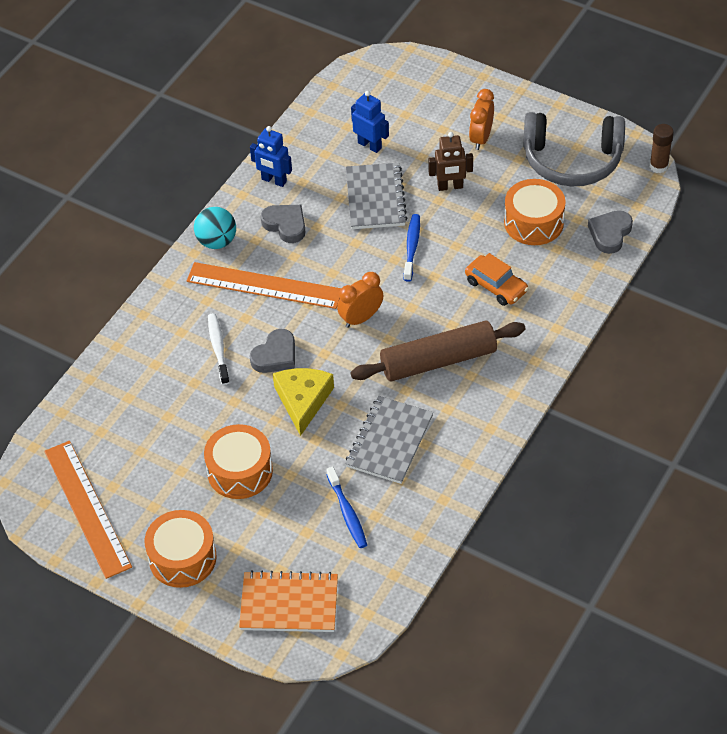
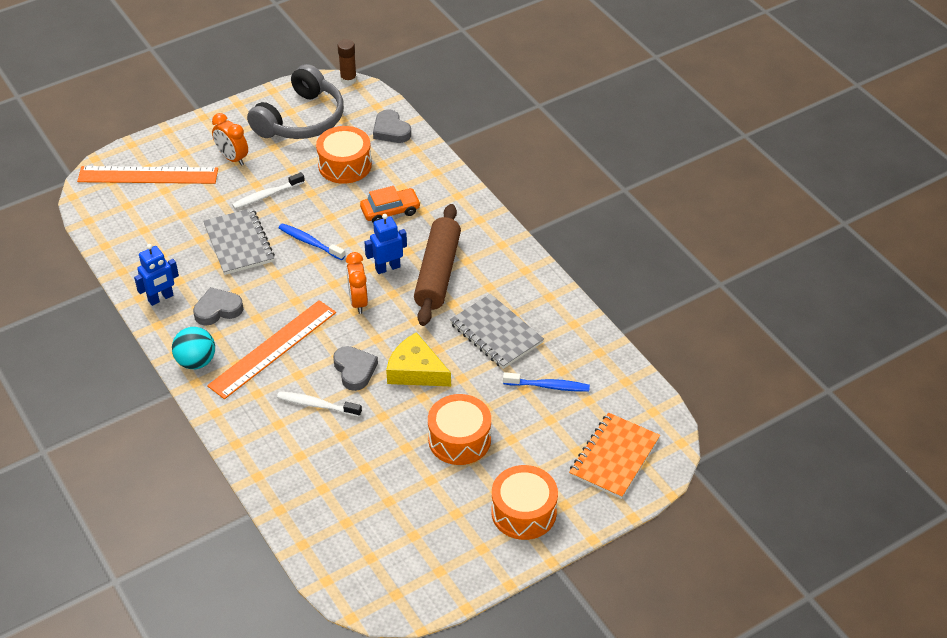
camera: 65 degrees left, 5 degrees down
orange ruler [45,441,132,579] -> orange ruler moved to [77,166,218,184]
grey notebook [346,163,407,229] -> grey notebook turned 45 degrees clockwise [203,208,275,275]
blue robot [351,91,389,153] -> blue robot moved to [364,214,407,274]
brown robot [429,132,473,191] -> white toothbrush [232,172,305,209]

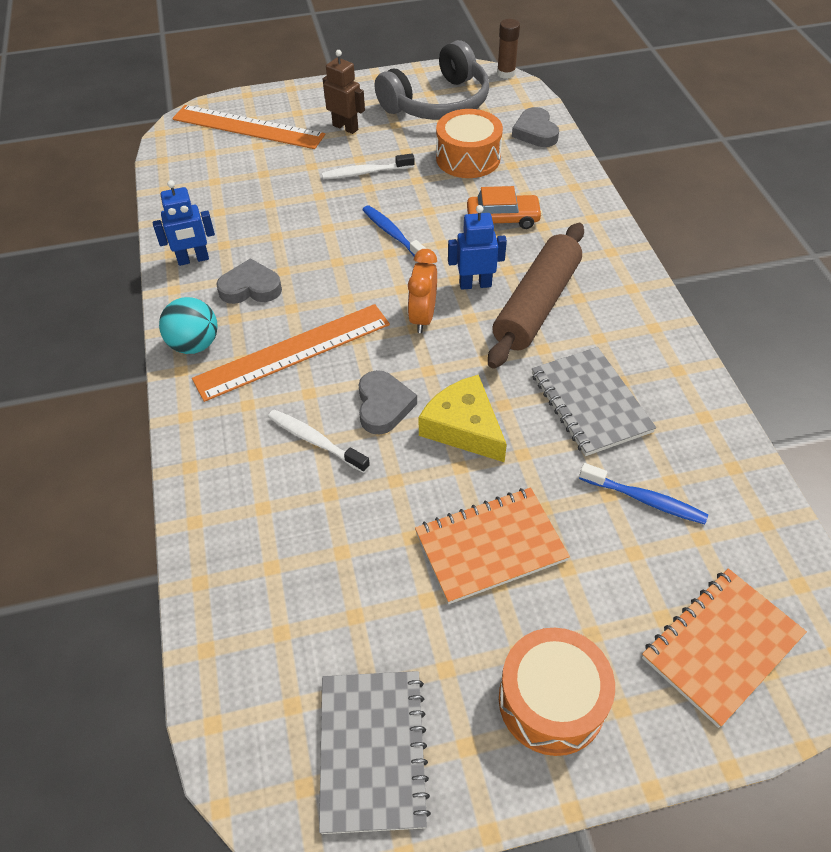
camera: 20 degrees right, 5 degrees up
grey notebook [203,208,275,275] -> grey notebook moved to [319,671,431,834]
orange clock [212,113,248,166] -> brown robot [323,50,365,134]
orange drum [428,394,491,465] -> orange notebook [415,487,570,604]

